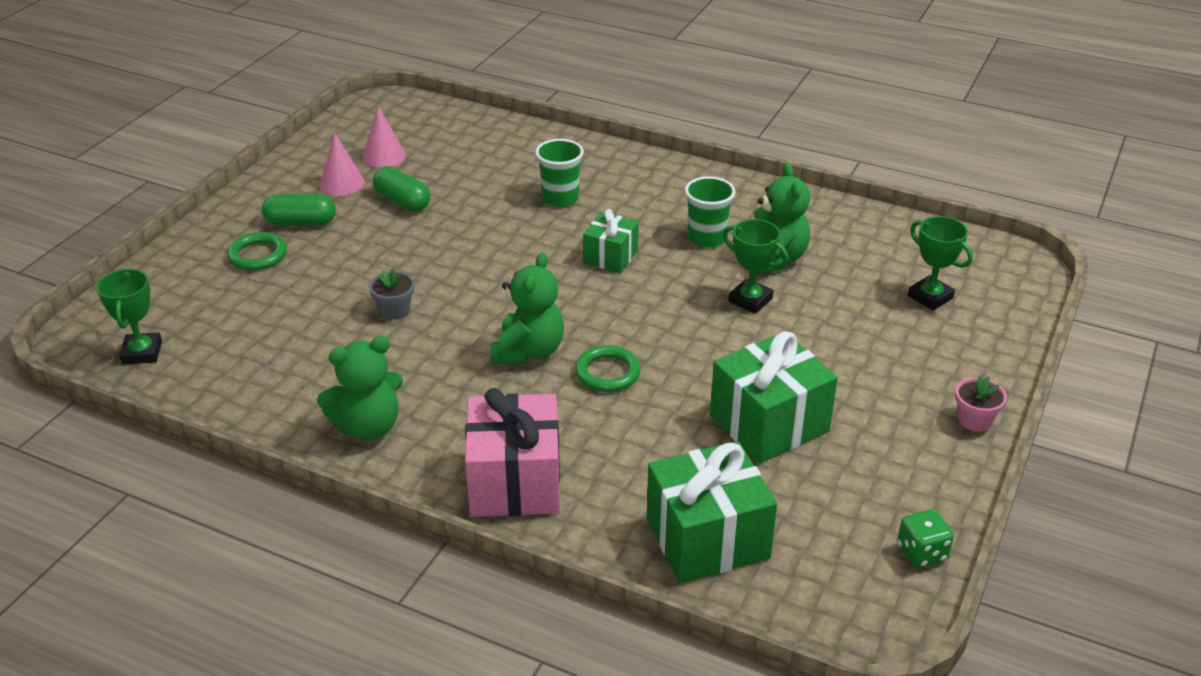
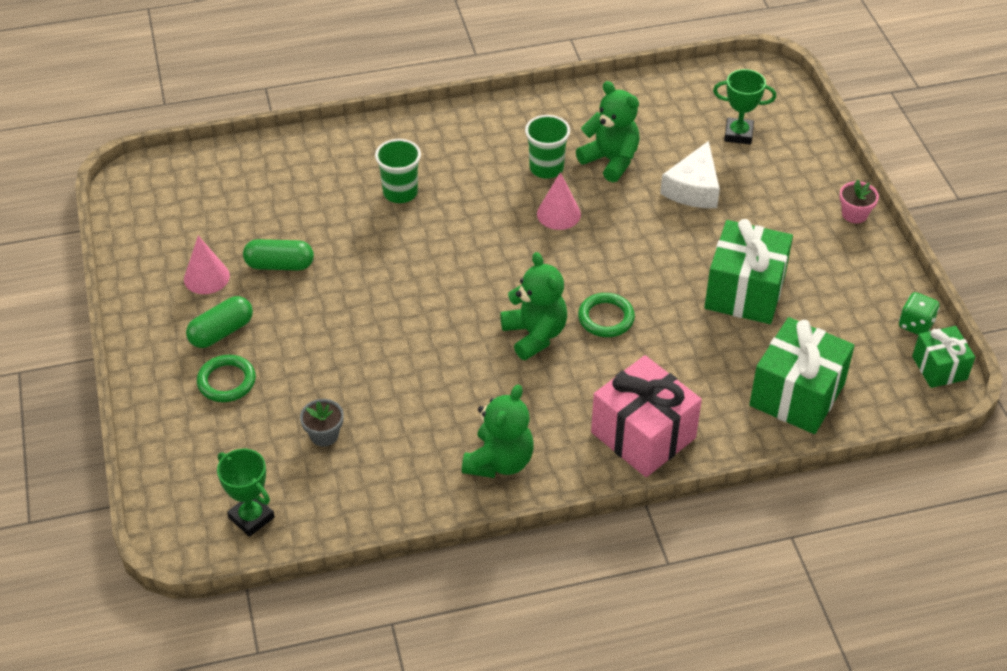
camera: 40 degrees left, 10 degrees up
pink cone [362,106,406,168] -> pink cone moved to [537,172,581,230]
grey flower pot [369,268,414,320] -> grey flower pot moved to [300,399,344,446]
green gift [583,209,639,273] -> green gift moved to [912,326,975,388]
green trophy [723,219,789,314] -> none
none -> white cheese [660,141,720,208]

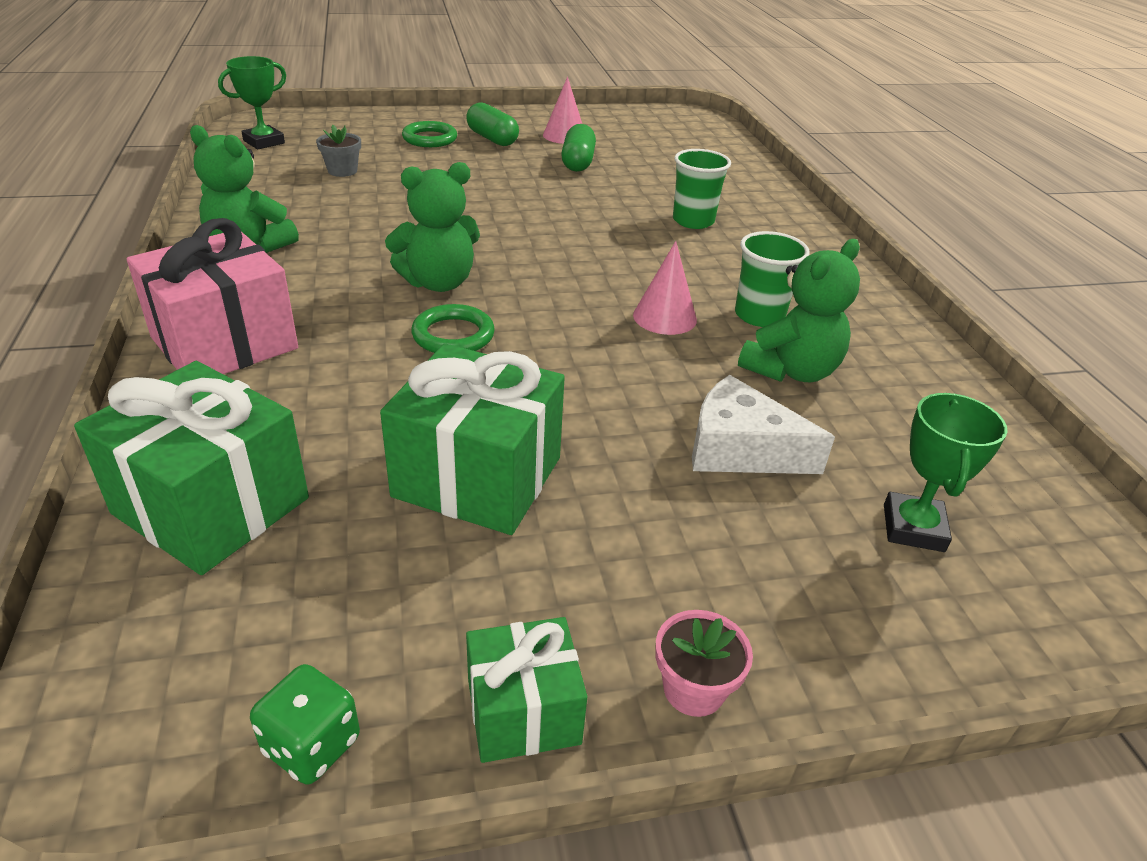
camera: 90 degrees right, 10 degrees down
green gift [912,326,975,388] -> green gift moved to [466,617,587,763]

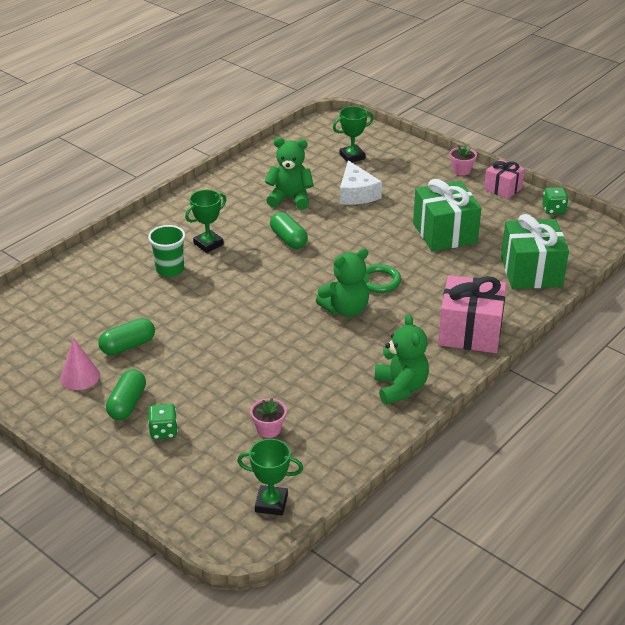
camera: 125 degrees left, 0 degrees up
grey flower pot [316,125,361,177] -> pink flower pot [250,398,287,438]
green teddy bear [385,162,480,292] -> green teddy bear turned 120 degrees clockwise [316,248,369,317]
green ring [402,121,457,147] -> green dice [148,404,178,440]
green gift [466,617,587,763] -> pink gift [484,159,525,199]
pink cone [633,241,697,335] -> green capsule [270,212,308,249]
green cup [735,231,810,327] -> none
none -> green trophy [185,190,226,253]

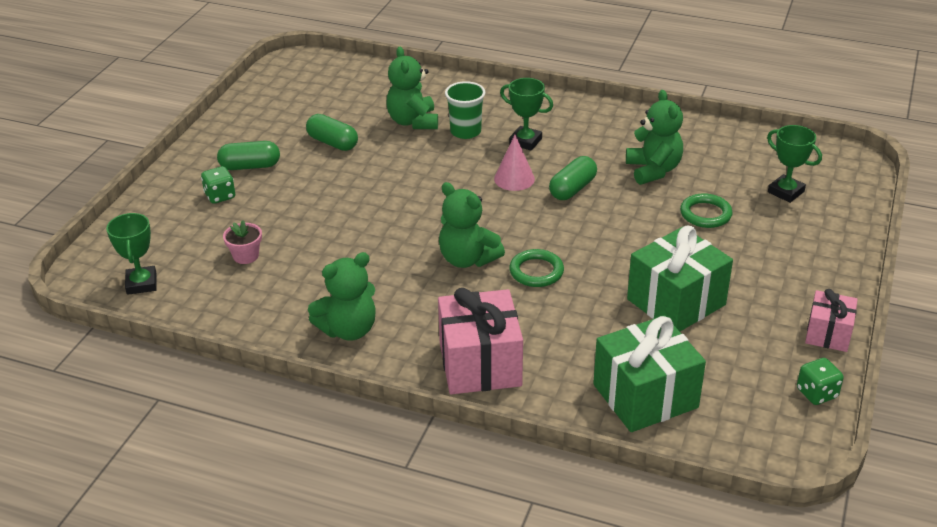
camera: 70 degrees right, 0 degrees up
pink cone [60,338,100,390] -> pink cone moved to [494,135,535,191]
white cheese [340,160,382,205] -> green ring [680,193,733,228]
pink flower pot [450,144,477,176] -> none
none -> green teddy bear [387,47,438,129]

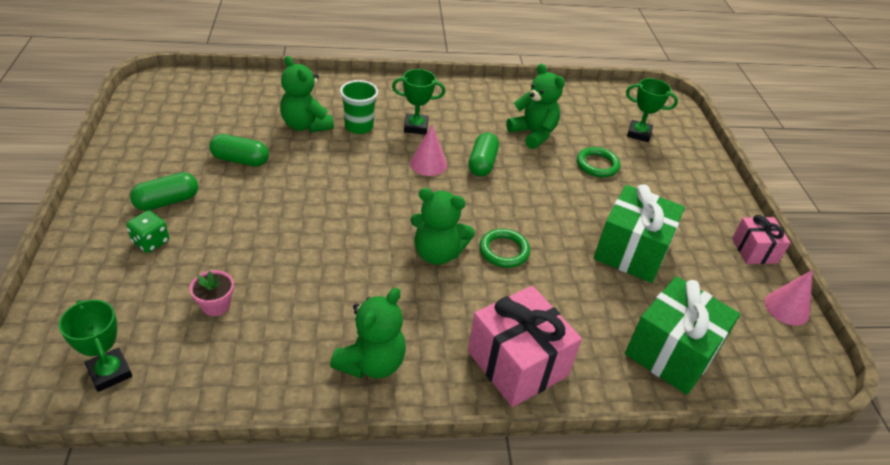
camera: 30 degrees left, 5 degrees up
green dice [797,358,844,405] -> pink cone [765,270,813,326]

